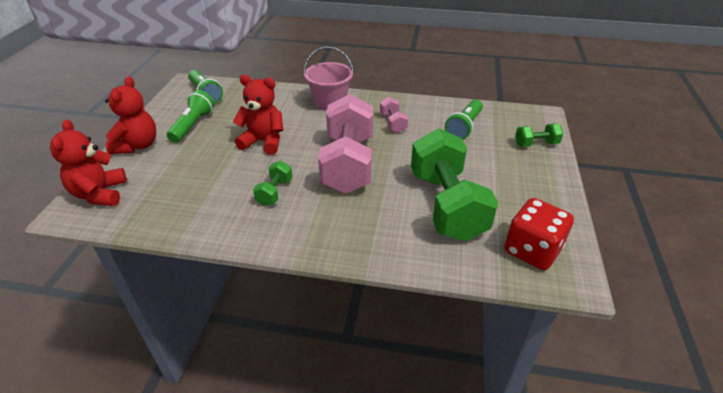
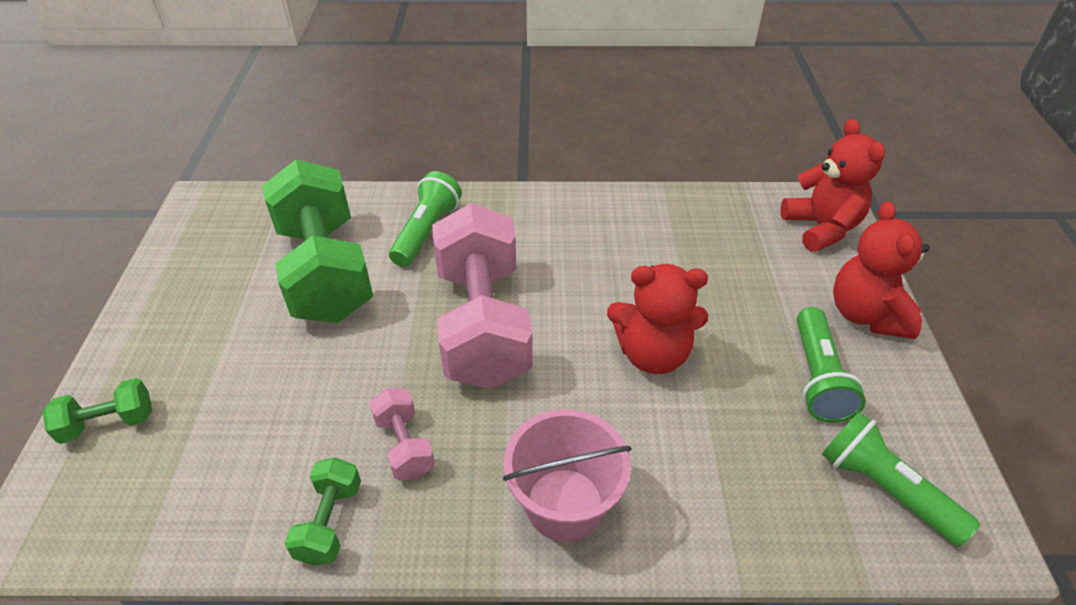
camera: 170 degrees right, 5 degrees up
green dumbbell [253,161,292,206] -> green dumbbell moved to [285,457,361,566]
green flashlight [445,99,483,140] -> green flashlight moved to [389,171,462,267]
red dice [505,198,574,270] -> none

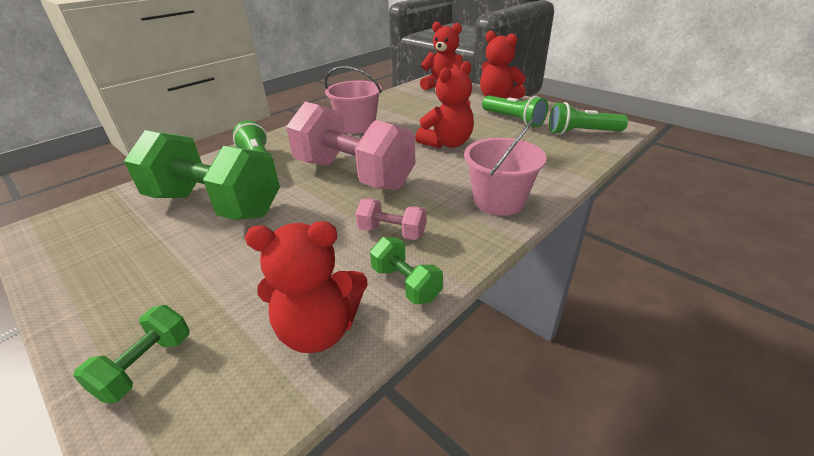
camera: 45 degrees left, 10 degrees down
none -> red teddy bear [245,221,368,353]
none -> pink bucket [325,66,382,134]

